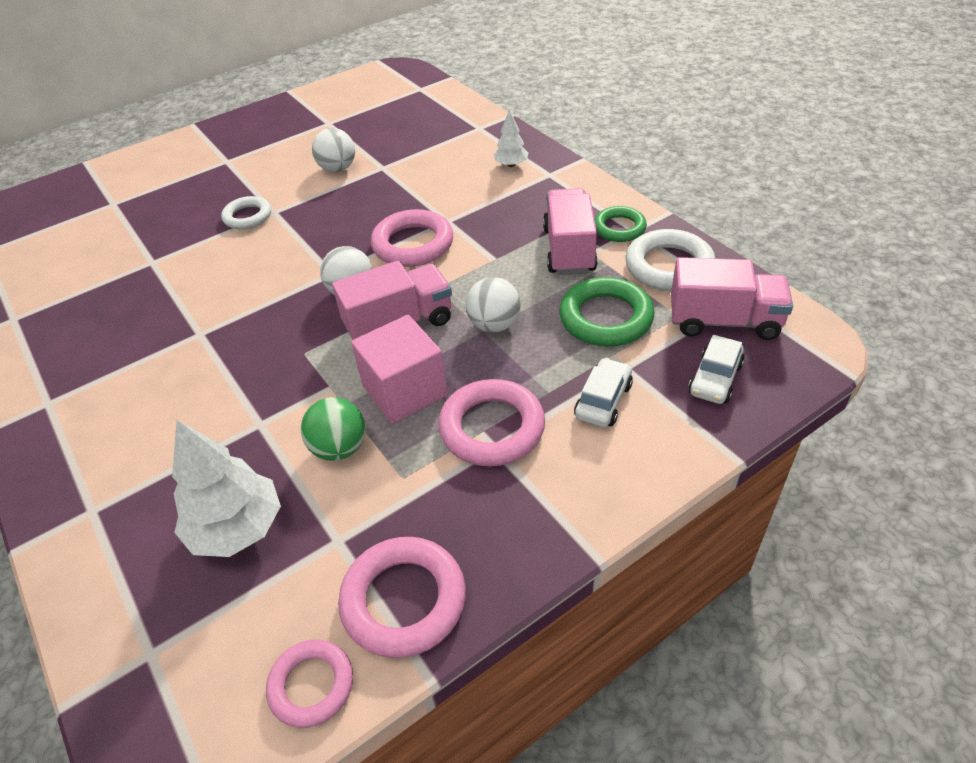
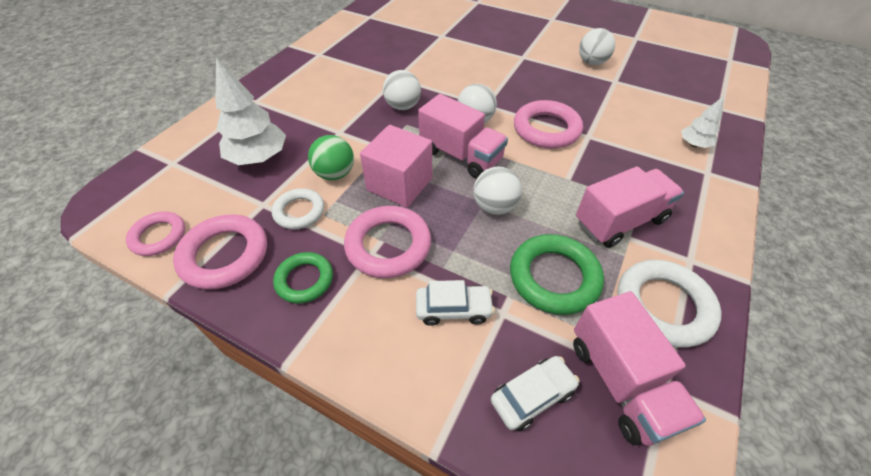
camera: 60 degrees right, 5 degrees up
white ring [221,196,271,230] -> white ring moved to [272,188,324,229]
green ring [595,206,647,242] -> green ring moved to [273,252,333,304]
white car [688,335,744,404] -> white car turned 150 degrees clockwise [491,356,580,431]
none -> white ball [383,70,421,110]

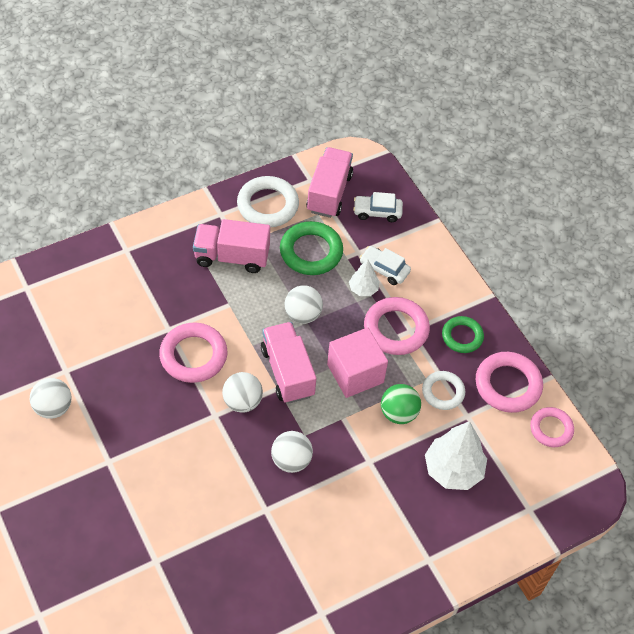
camera: 150 degrees left, 5 degrees up
white tree [681,96,724,148] -> white tree moved to [349,259,379,296]

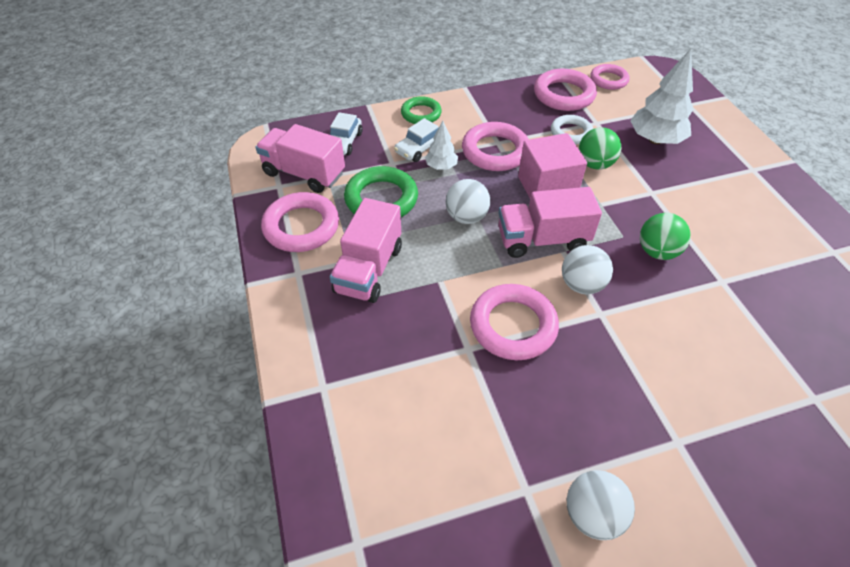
camera: 75 degrees left, 5 degrees down
white ring [237,176,299,227] -> pink ring [261,192,339,252]
white ball [271,431,313,473] -> green ball [640,213,690,260]
green ring [442,316,484,353] -> green ring moved to [401,96,442,124]

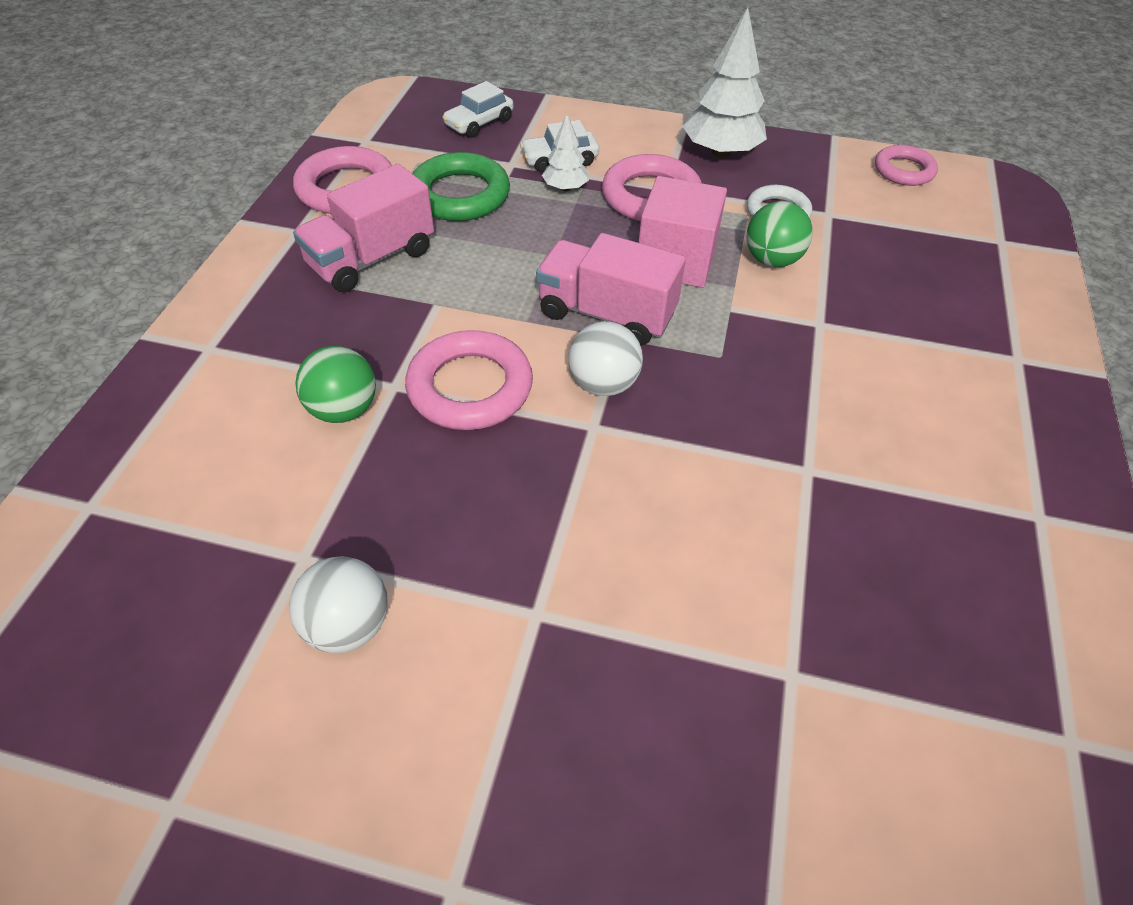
camera: 30 degrees right, 0 degrees up
pink truck [255,124,345,193] -> none
green ring [401,96,442,124] -> none
white ball [446,179,490,224] -> none
pink ring [534,69,597,111] -> none
white tree [630,49,693,144] -> white tree moved to [683,7,767,158]
green ball [640,213,690,260] -> green ball moved to [295,346,376,423]

